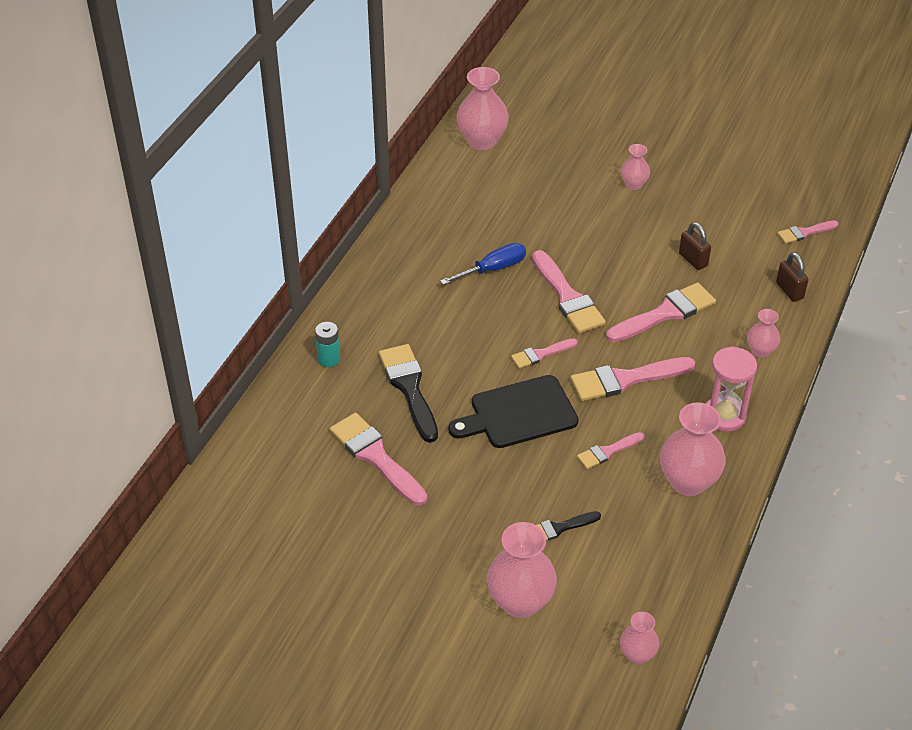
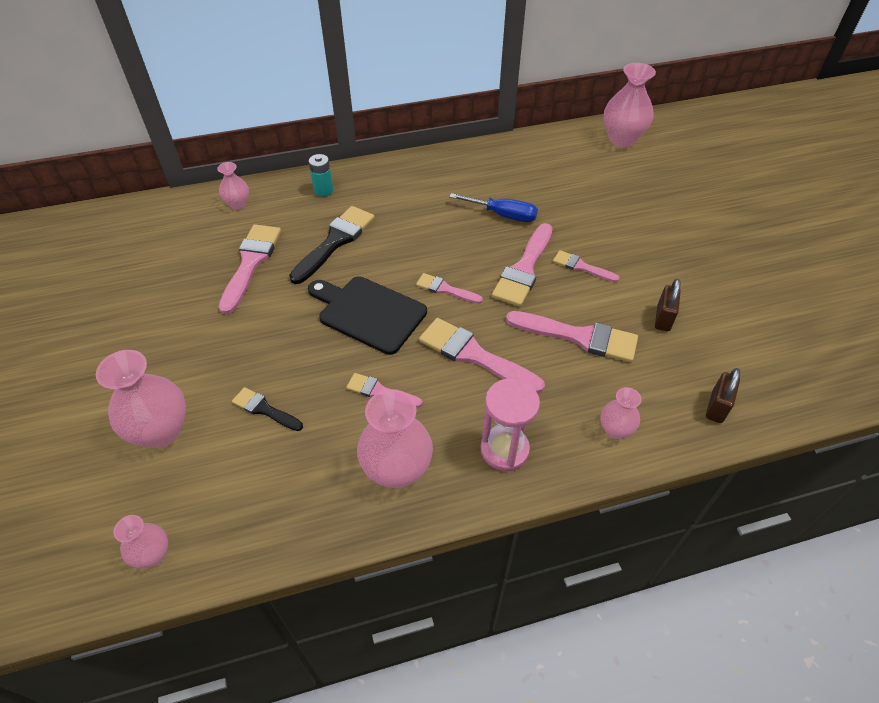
camera: 50 degrees right, 5 degrees up
pink vase [621,144,650,190] -> pink vase moved to [217,162,249,209]
pink brush [777,220,838,244] -> pink brush moved to [553,250,620,282]

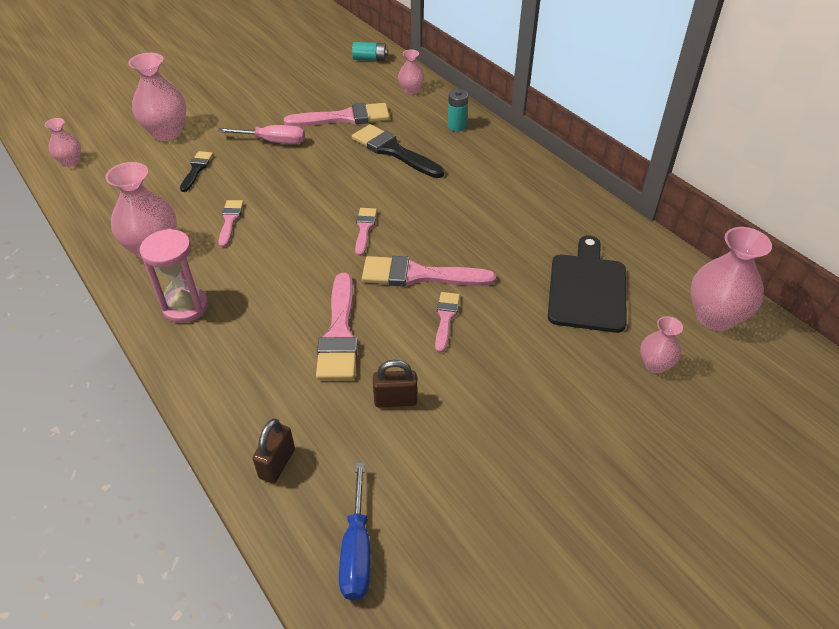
camera: 70 degrees right, 5 degrees down
black brush [289,206,375,284] -> black brush turned 150 degrees counterclockwise [352,124,444,178]
black cutting board [308,277,427,355] -> black cutting board moved to [548,236,627,333]
pink brush [419,318,545,394] -> none
blue screwdriver [449,193,538,222] -> blue screwdriver moved to [339,462,371,601]
pink vase [600,387,642,439] -> pink vase moved to [640,316,683,373]
brown padlock [706,368,740,423] -> brown padlock turned 75 degrees counterclockwise [252,419,295,483]
none -> pink screwdriver [218,125,305,144]
none -> turquoise battery [352,42,388,61]

